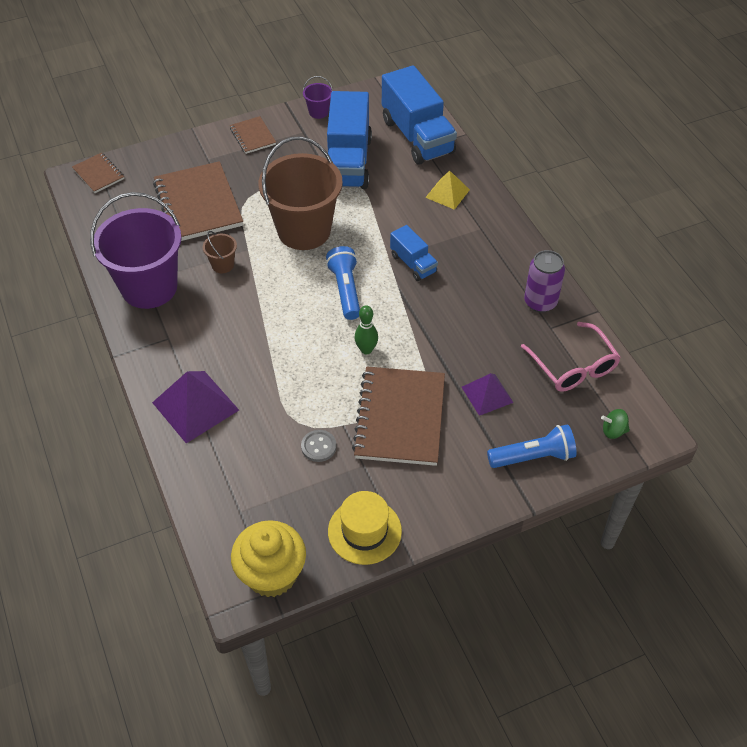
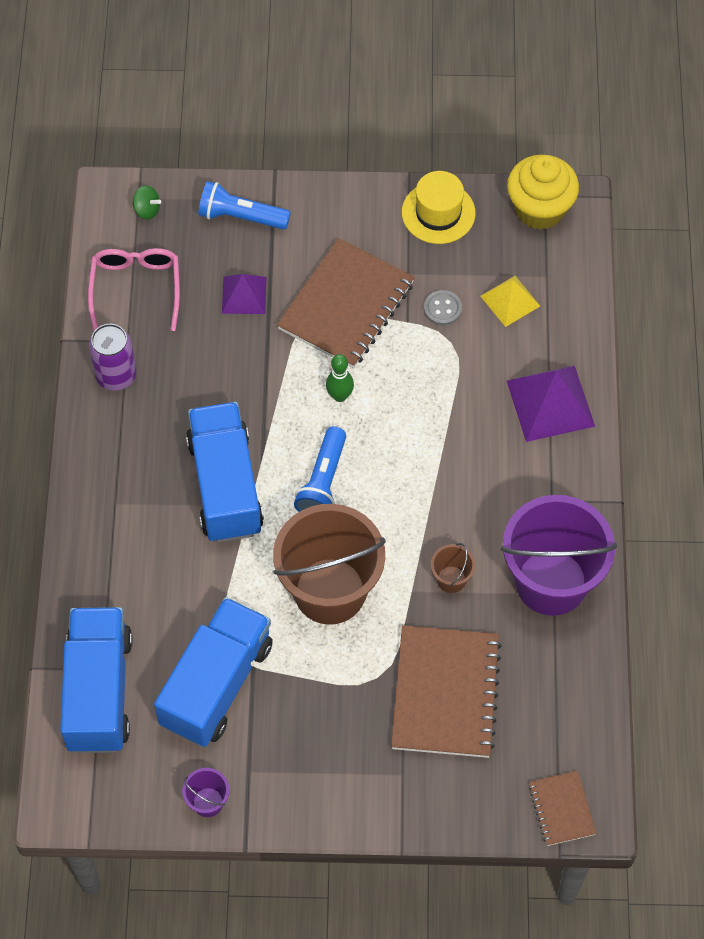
camera: 155 degrees left, 10 degrees up
brown notebook [230,116,276,154] -> none
blue truck [390,225,438,281] -> blue truck [186,402,264,543], size x1.95
yellow pyramid [425,171,470,210] -> yellow pyramid moved to [480,276,540,327]

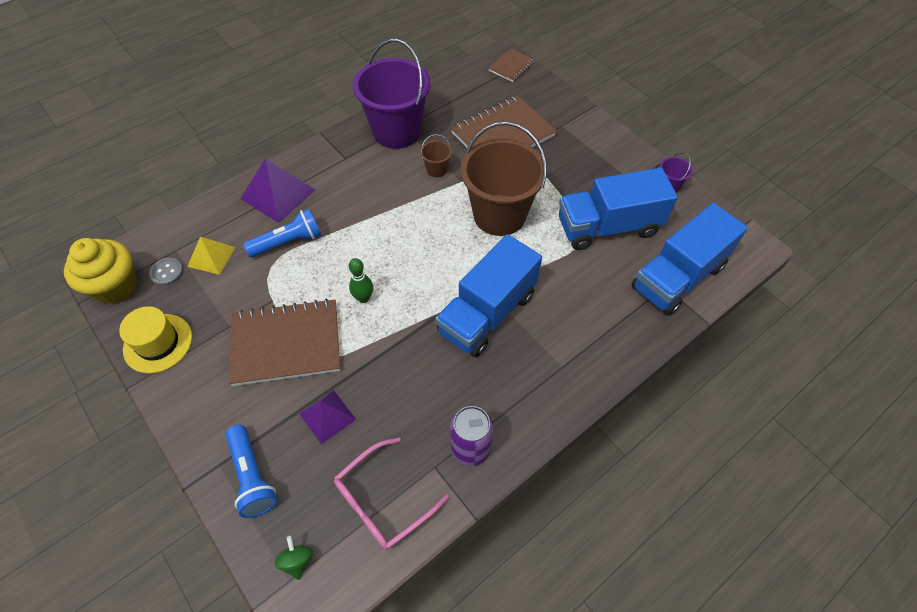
camera: 130 degrees left, 5 degrees down
blue flashlight [294,426,346,512] -> blue flashlight moved to [243,209,321,257]
grey button [424,290,462,326] -> grey button moved to [149,258,183,286]

